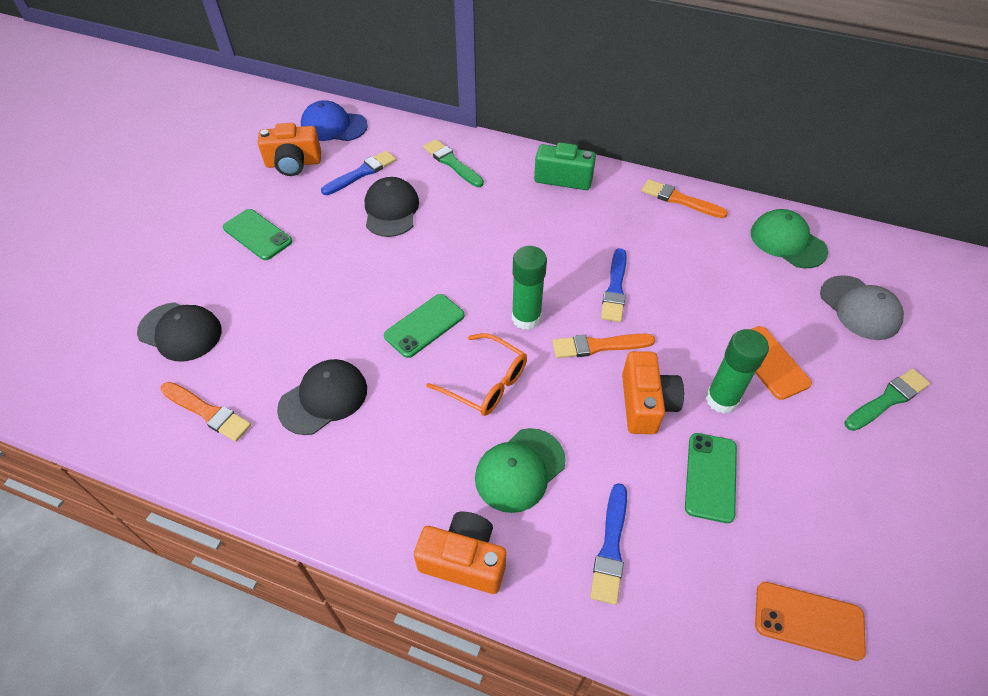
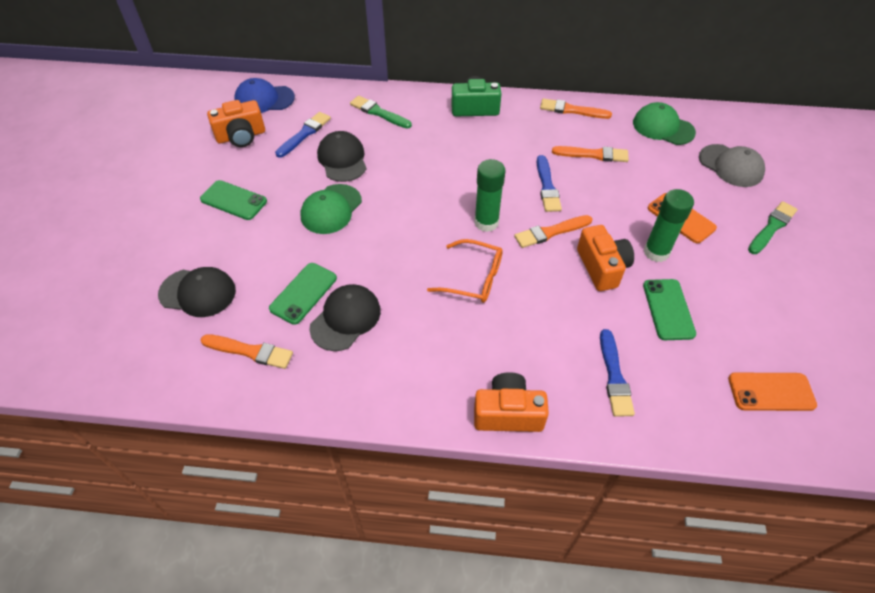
camera: 15 degrees left, 0 degrees up
green phone [384,294,465,358] -> green phone moved to [269,263,337,325]
green cap [475,428,566,513] -> green cap moved to [301,184,362,234]
none -> orange brush [552,146,629,162]

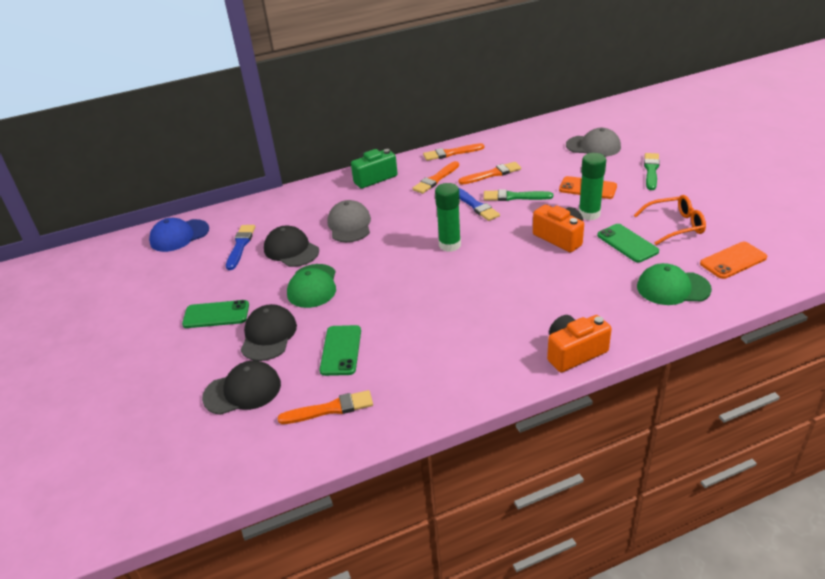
camera: 25 degrees left, 15 degrees down
orange camera [207,100,265,147] -> none
black cap [309,284,381,351] -> black cap moved to [241,304,297,361]
green brush [350,96,412,129] -> green brush moved to [484,189,553,201]
orange glasses [427,239,503,303] -> orange glasses moved to [634,195,706,245]
orange brush [514,215,592,248] -> orange brush moved to [412,161,459,194]
blue brush [600,329,635,417] -> none
green cap [633,102,696,145] -> green cap moved to [637,263,712,305]
none -> grey cap [327,200,371,242]

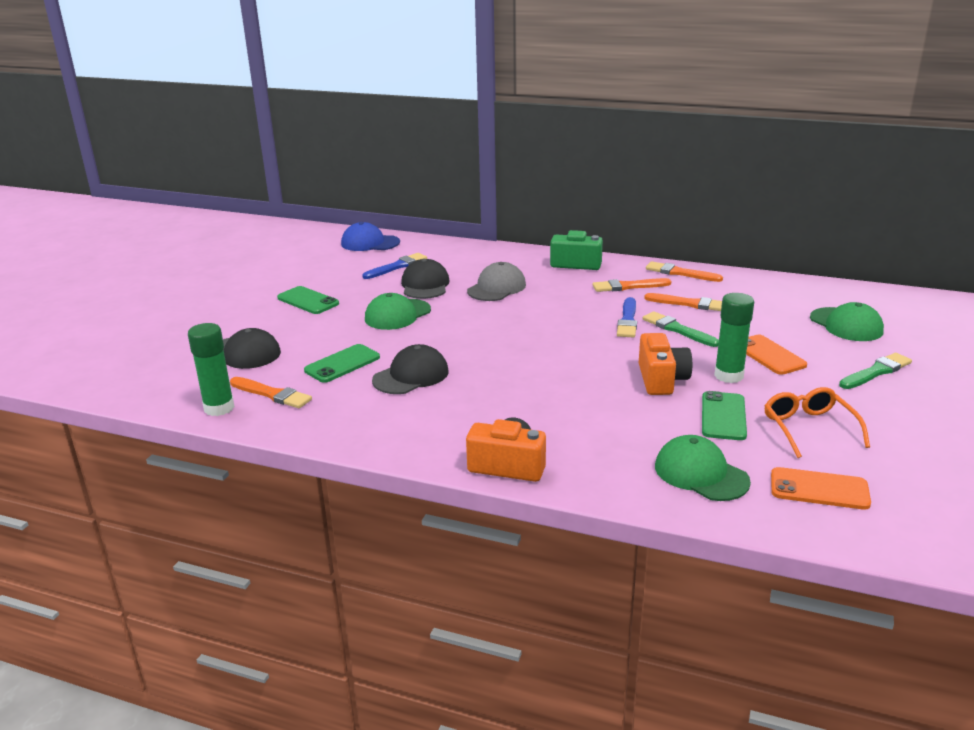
camera: 40 degrees right, 10 degrees down
black cap [241,304,297,361] -> black cap moved to [372,344,449,394]
green glue stick [435,183,461,252] -> green glue stick moved to [188,323,235,416]
grey cap [566,128,621,157] -> green cap [810,302,884,341]
orange glasses [634,195,706,245] -> orange glasses turned 135 degrees counterclockwise [764,387,870,458]

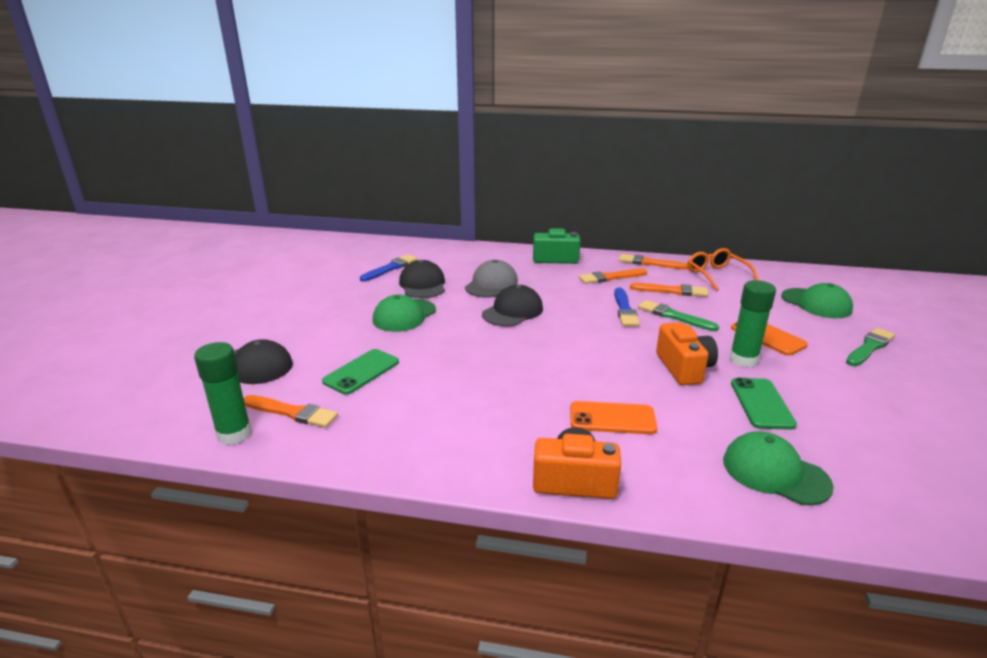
camera: 10 degrees left, 0 degrees up
green phone [277,286,339,314] -> none
blue cap [341,222,400,251] -> none
black cap [372,344,449,394] -> black cap moved to [482,285,543,326]
orange glasses [764,387,870,458] -> orange glasses moved to [687,248,759,291]
orange phone [771,467,871,510] -> orange phone moved to [570,401,657,434]

